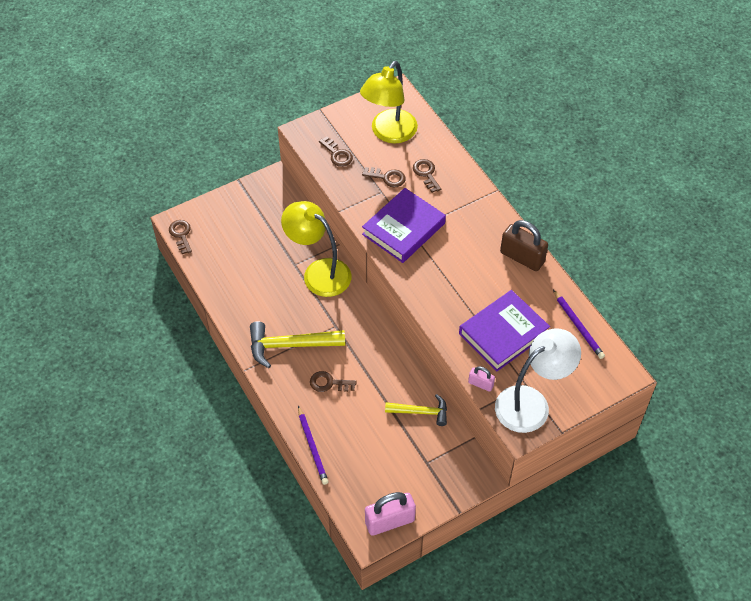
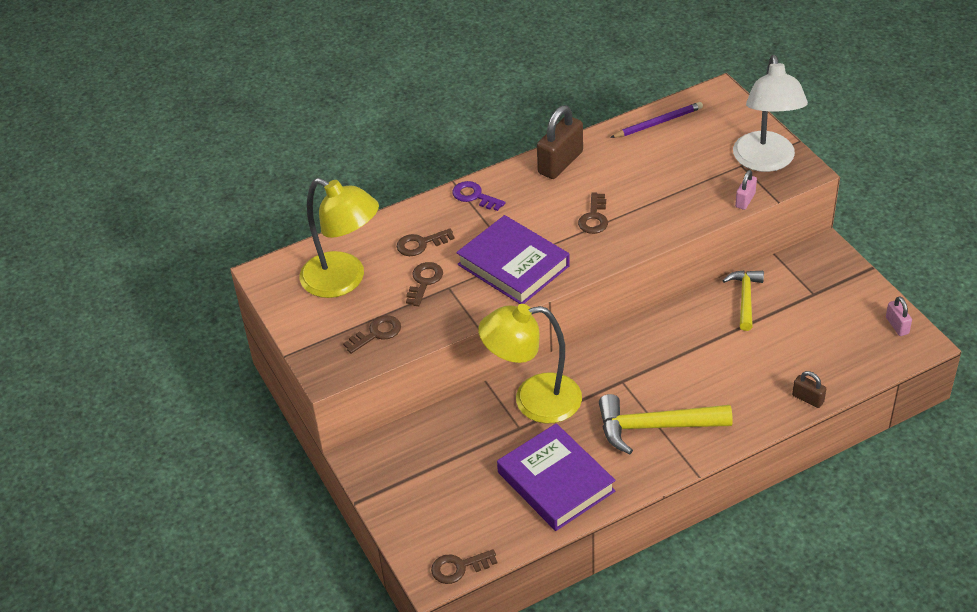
camera: 85 degrees left, 10 degrees down
yellow hammer [250,321,345,368] -> yellow hammer turned 90 degrees clockwise [599,394,733,454]
yellow lamp [281,201,351,297] -> yellow lamp turned 45 degrees clockwise [478,304,582,423]
purple pencil [298,406,329,485] -> brown padlock [792,371,826,408]
brown key [310,371,357,392] -> brown key moved to [578,193,608,234]
pink padlock [365,492,416,536] -> pink padlock [886,296,912,336], size x0.52
purple book [459,290,550,371] -> purple book moved to [497,423,616,531]
white lamp [495,328,581,433] -> white lamp turned 150 degrees counterclockwise [733,55,808,172]
none -> purple key [452,181,505,211]

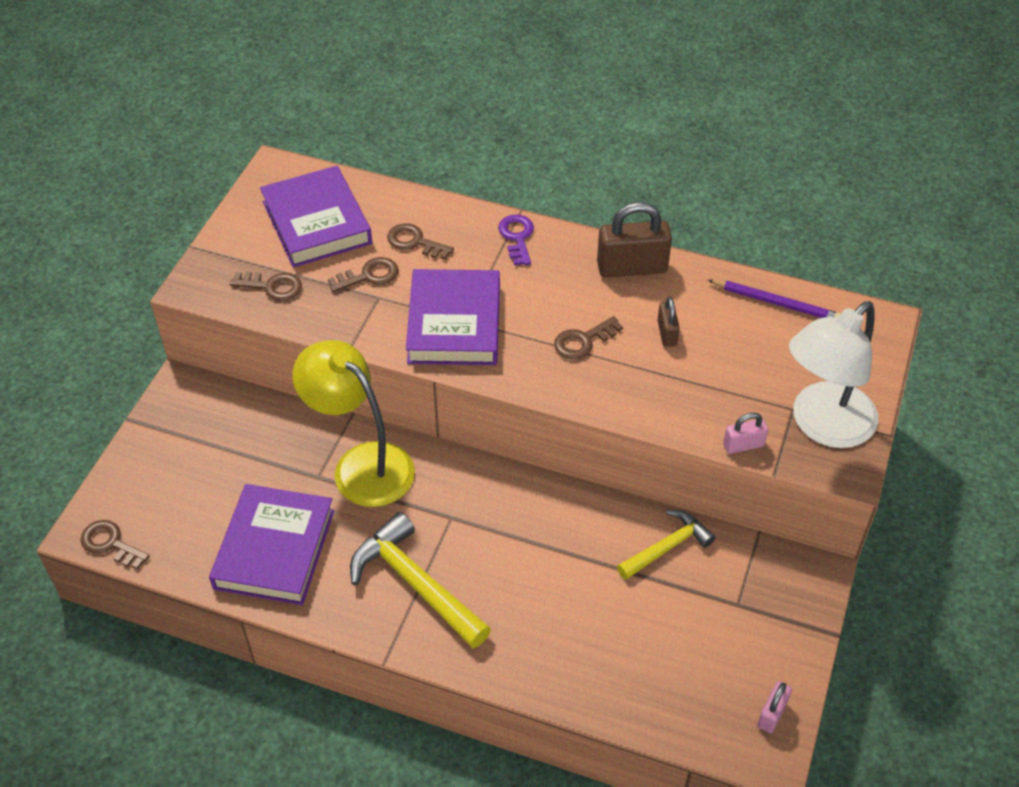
camera: 45 degrees right, 5 degrees up
yellow lamp [300,178,379,298] -> purple book [260,166,372,267]
brown padlock [792,371,826,408] -> brown padlock moved to [658,297,680,347]

